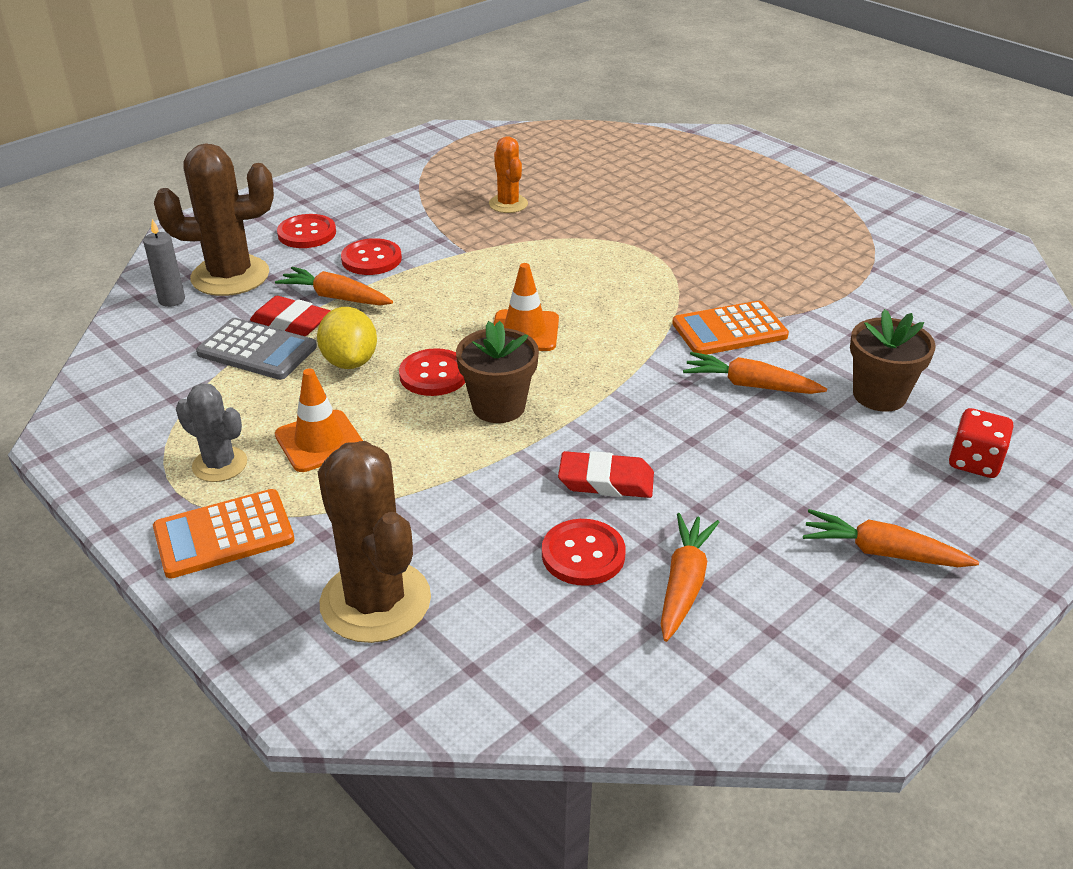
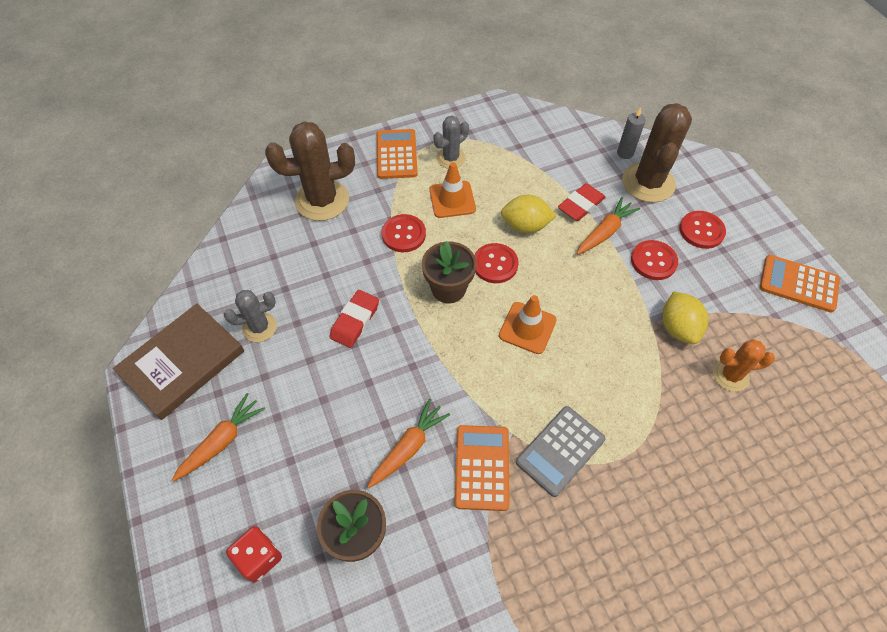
camera: 110 degrees right, 20 degrees up
grey calculator [196,318,317,380] -> grey calculator moved to [516,406,606,497]
red button [542,519,626,586] -> red button moved to [382,214,426,252]
orange carrot [661,513,719,642] -> grey cactus [224,290,277,342]
none -> brown book [113,304,244,420]
none -> yellow lemon [662,291,708,344]
none -> orange calculator [760,255,840,313]

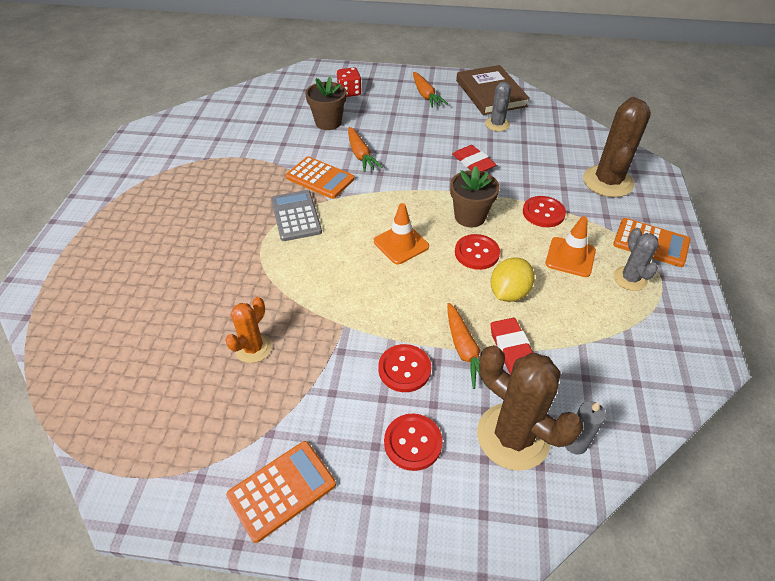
camera: 120 degrees right, 10 degrees down
yellow lemon [662,291,708,344] -> none

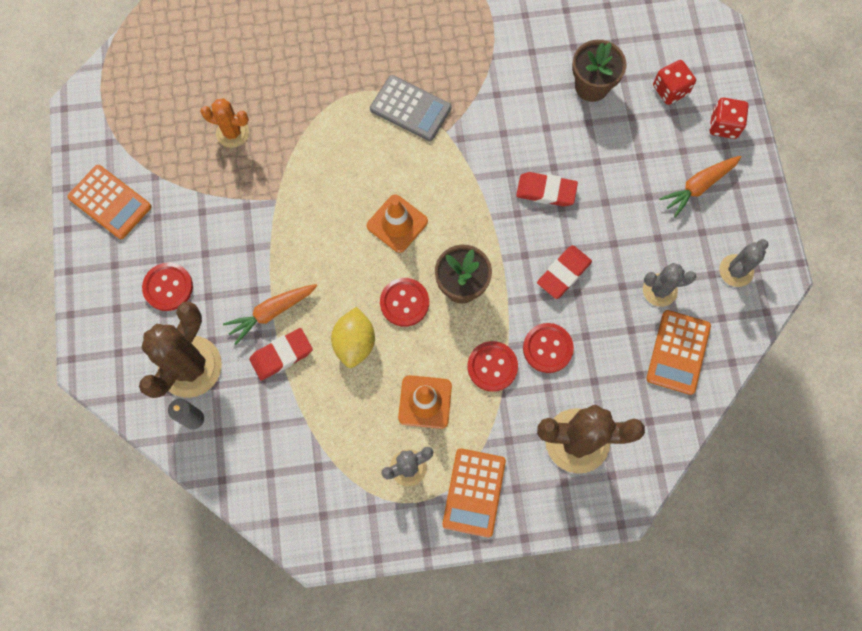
camera: 75 degrees right, 25 degrees up
grey calculator [271,190,322,241] -> grey calculator turned 60 degrees clockwise [370,75,452,141]
orange calculator [286,156,355,199] -> orange calculator moved to [646,310,711,395]
orange carrot [348,127,383,172] -> none
red button [378,344,431,392] -> red button moved to [523,323,574,373]
brown book [456,65,530,115] -> grey cactus [719,239,768,287]
yellow lemon [491,257,535,302] -> yellow lemon turned 75 degrees clockwise [331,307,375,368]
none -> red eraser [516,172,578,206]
none -> red dice [710,98,749,139]

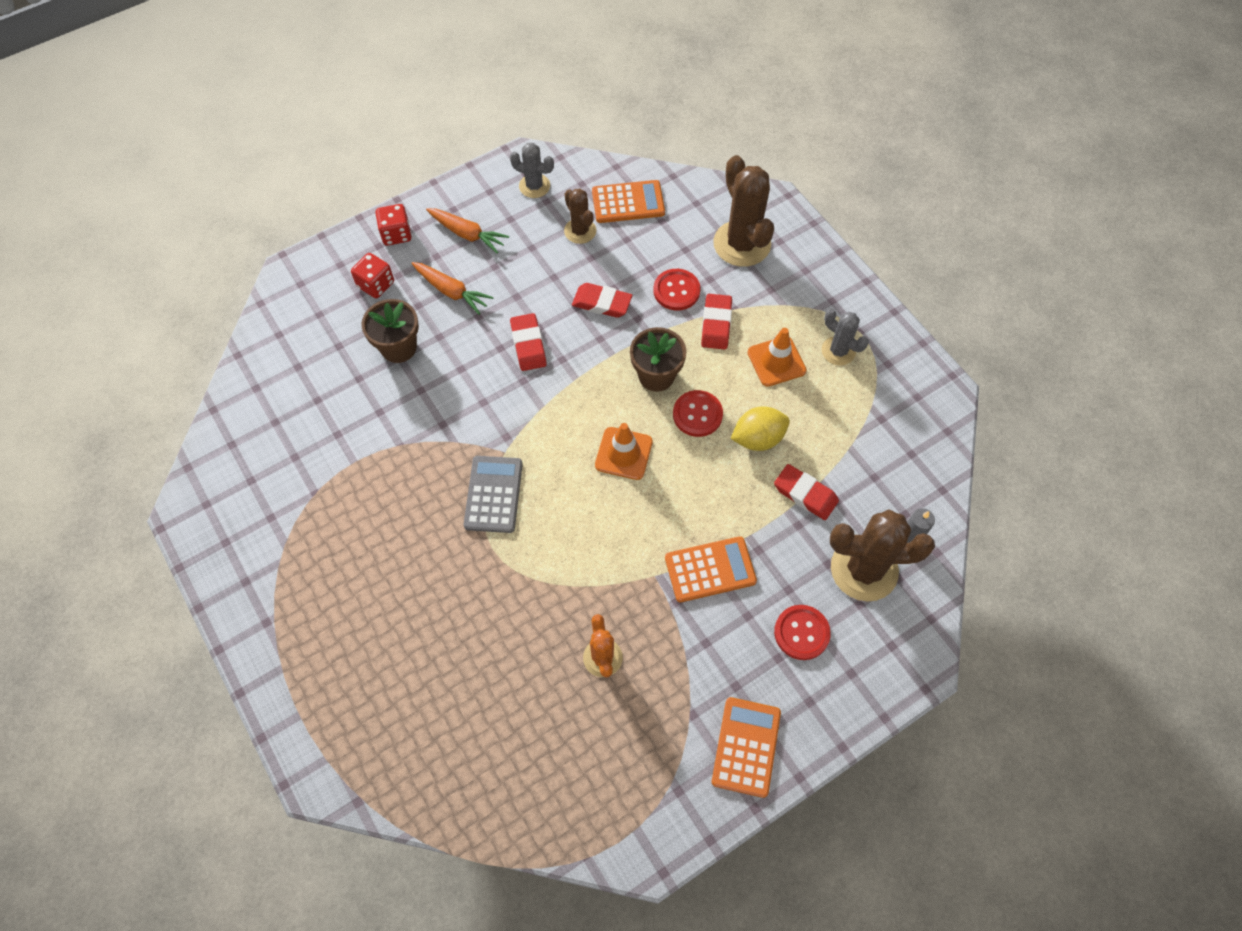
camera: 115 degrees left, 10 degrees down
orange carrot [223,284,317,345] -> orange carrot moved to [411,262,493,315]
orange calculator [442,448,506,537] -> orange calculator moved to [665,536,757,602]
red button [467,341,518,392] -> red eraser [701,294,732,350]
grey cactus [643,263,696,307] -> brown cactus [564,189,596,244]

